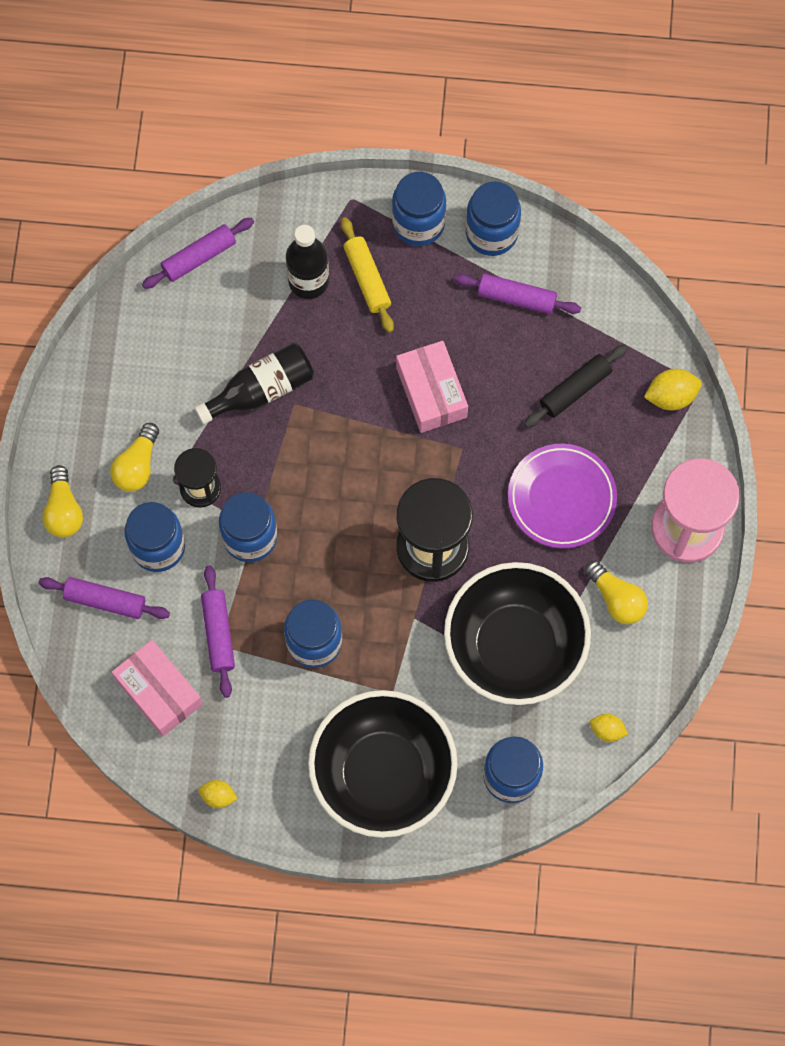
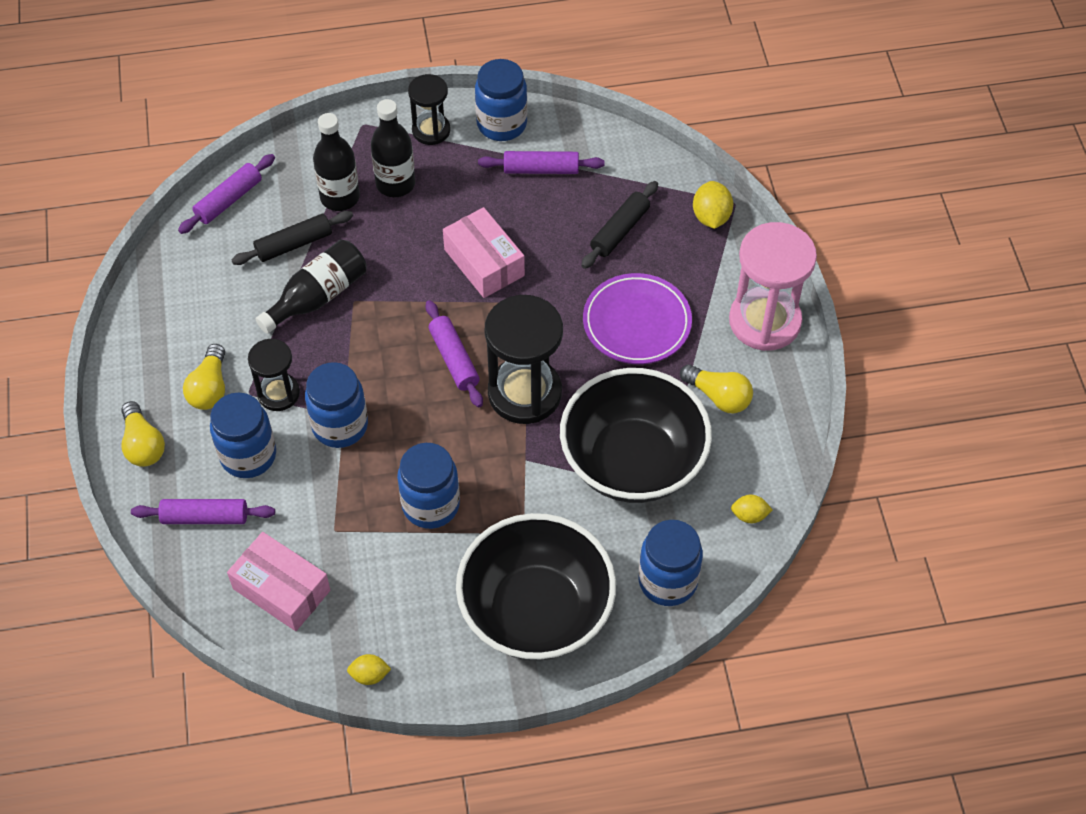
camera: 15 degrees left, 15 degrees down
purple rolling pin [201,565,235,698] -> purple rolling pin moved to [426,300,483,408]
yellow rolling pin [341,217,394,333] -> black bottle [371,99,415,197]
blue jar [392,172,446,246] -> black hourglass [408,74,450,145]
yellow lemon [644,369,702,410] -> yellow lemon turned 60 degrees counterclockwise [693,181,733,229]
none -> black rolling pin [232,211,353,265]

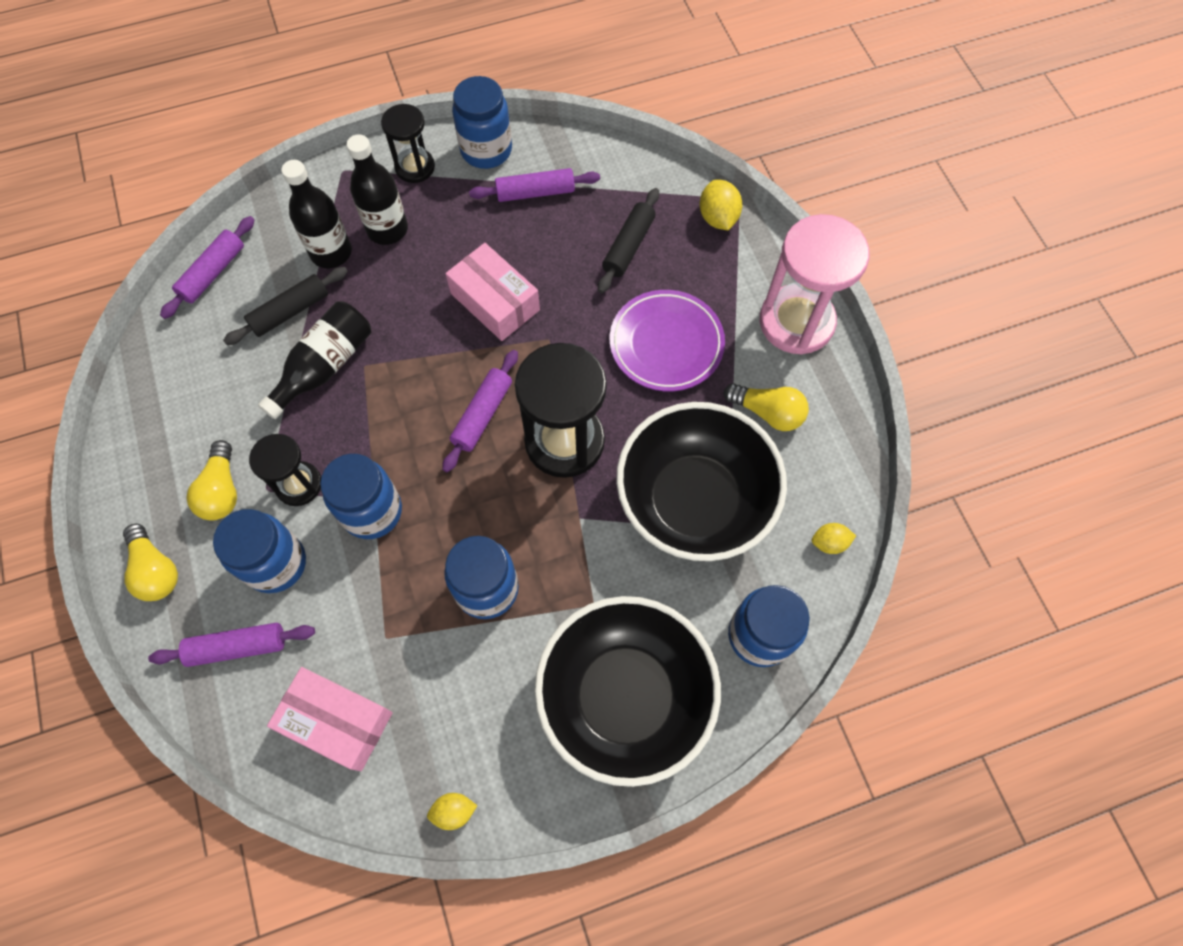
camera: 10 degrees left, 10 degrees up
purple rolling pin [426,300,483,408] -> purple rolling pin turned 60 degrees clockwise [442,350,518,472]

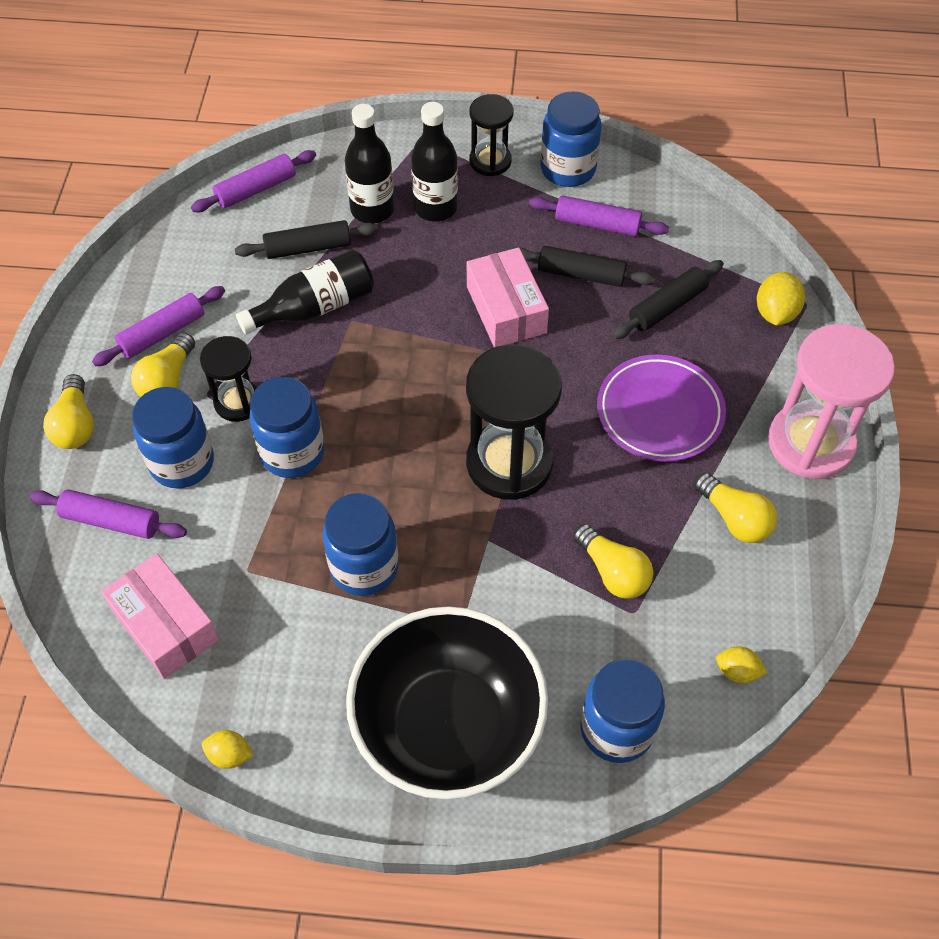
camera: 25 degrees right, 10 degrees down
purple rolling pin [442,350,518,472] -> purple rolling pin moved to [92,286,225,366]
black bowl [616,402,787,561] -> yellow light bulb [573,524,653,599]
none -> black rolling pin [519,246,655,287]

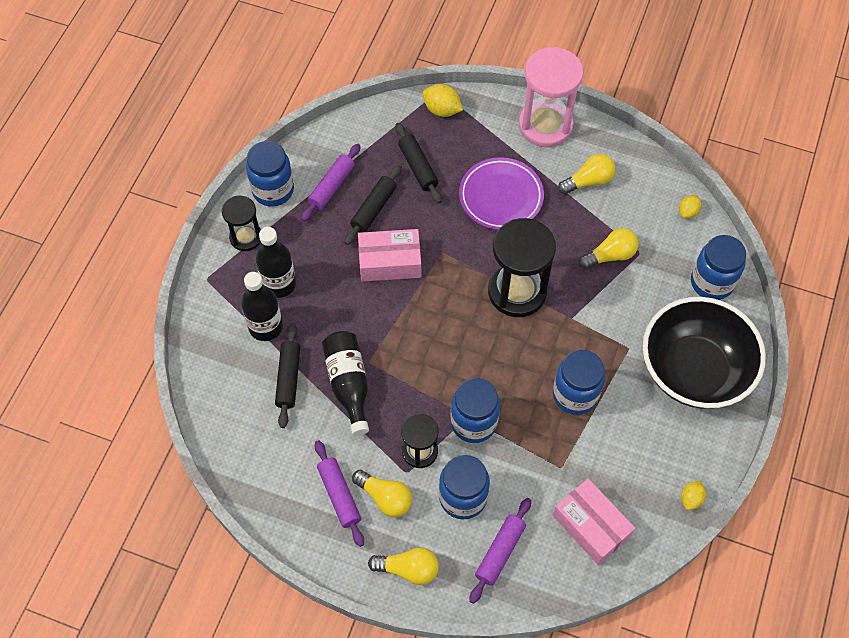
camera: 75 degrees left, 5 degrees up
pink box [101,554,219,679] -> pink box turned 75 degrees clockwise [553,478,635,565]
purple rolling pin [191,150,316,212] -> none

